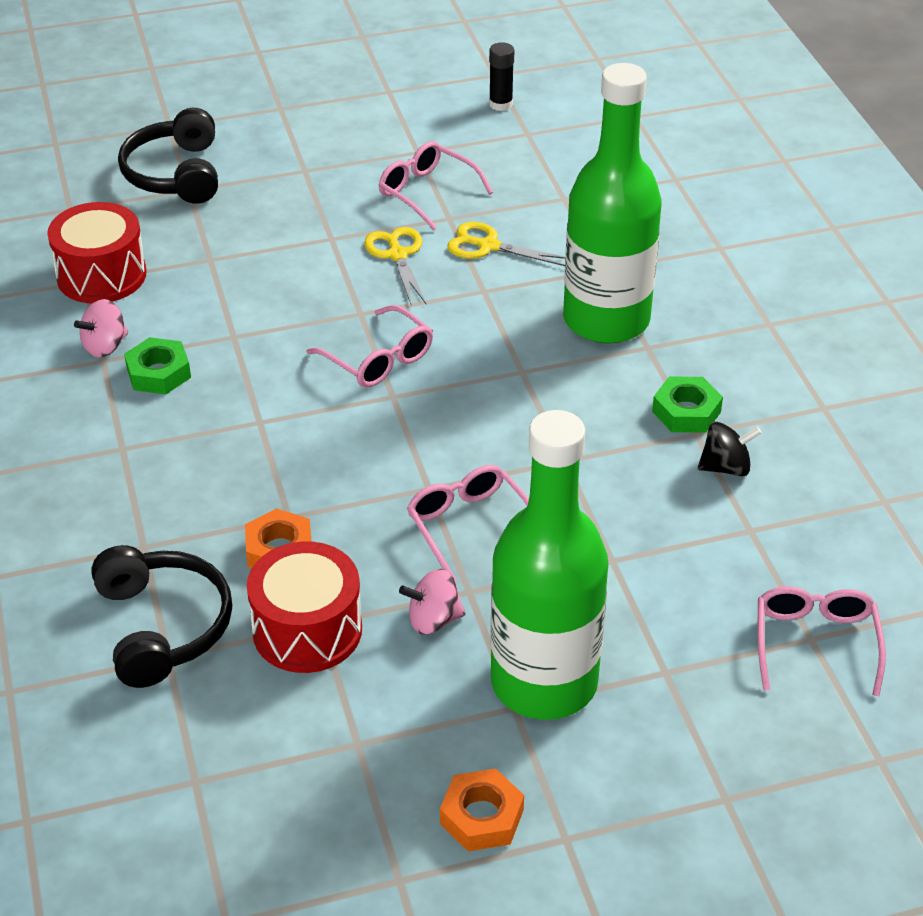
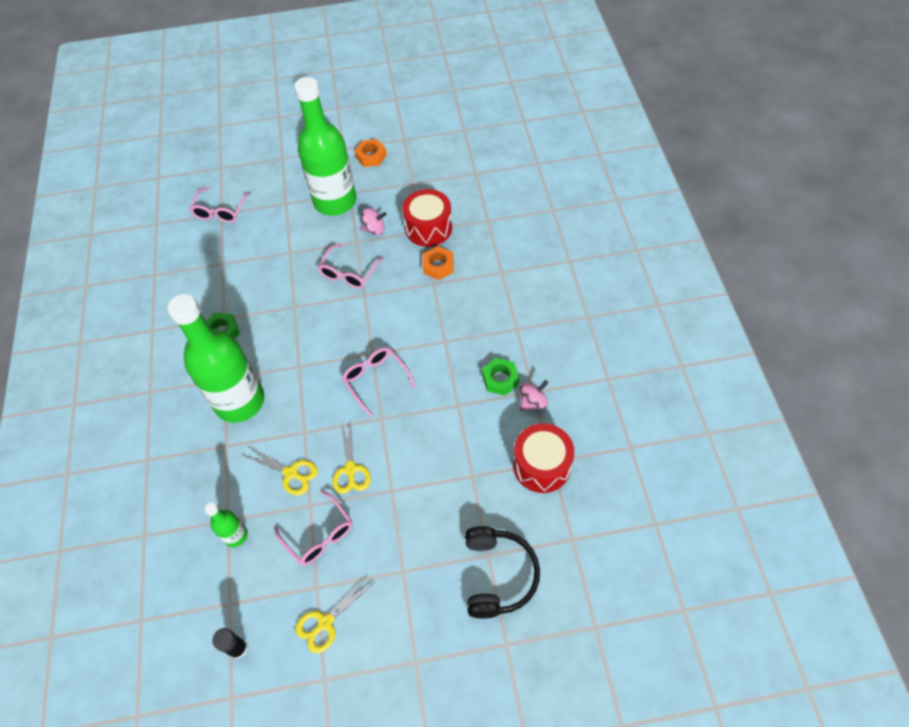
camera: 170 degrees left, 15 degrees up
black headphones [91,545,232,688] -> none
pink glasses [407,465,529,582] -> pink glasses turned 45 degrees clockwise [317,244,384,289]
black spinning top [698,422,762,476] -> none
none -> green bottle [205,502,248,547]
none -> yellow scissors [295,575,374,653]

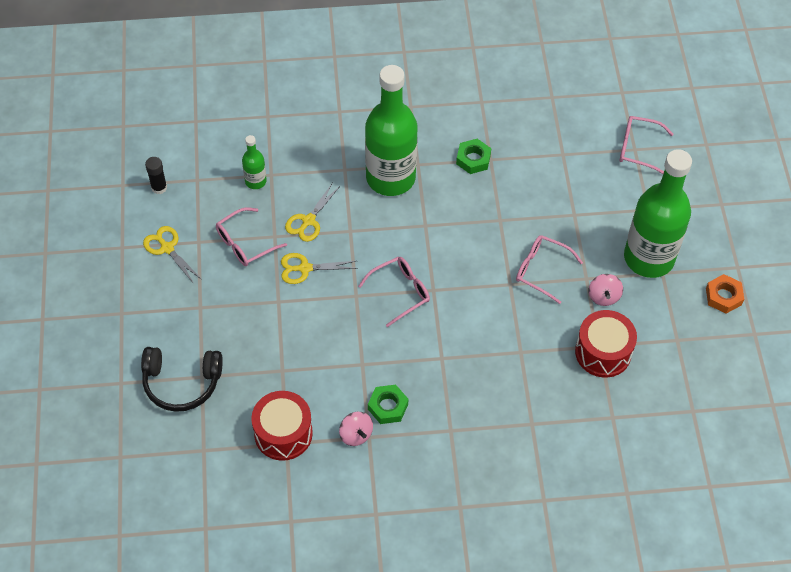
camera: 90 degrees right, 0 degrees up
orange nut [423,246,454,280] -> none

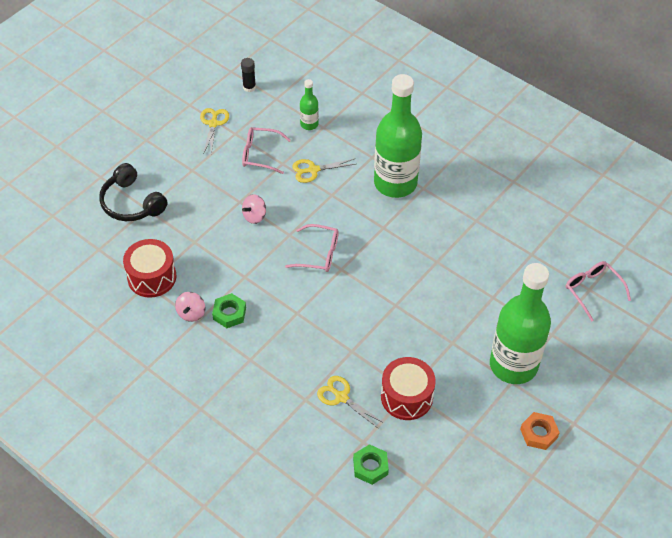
camera: 45 degrees right, 5 degrees down
yellow scissors [281,253,358,284] -> yellow scissors moved to [317,376,384,429]
green nut [456,139,491,174] -> green nut moved to [353,444,389,485]
pink glasses [516,235,583,304] -> none
pink spinning top [588,274,623,306] -> pink spinning top moved to [242,194,266,224]

